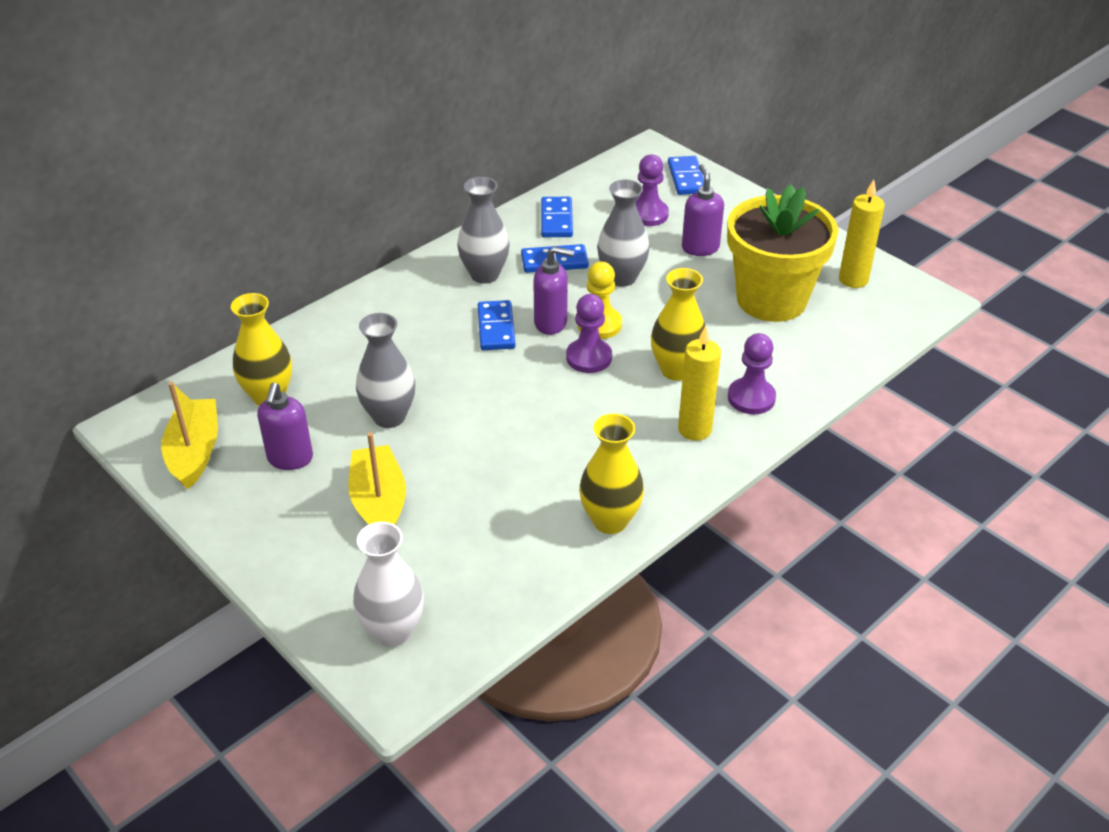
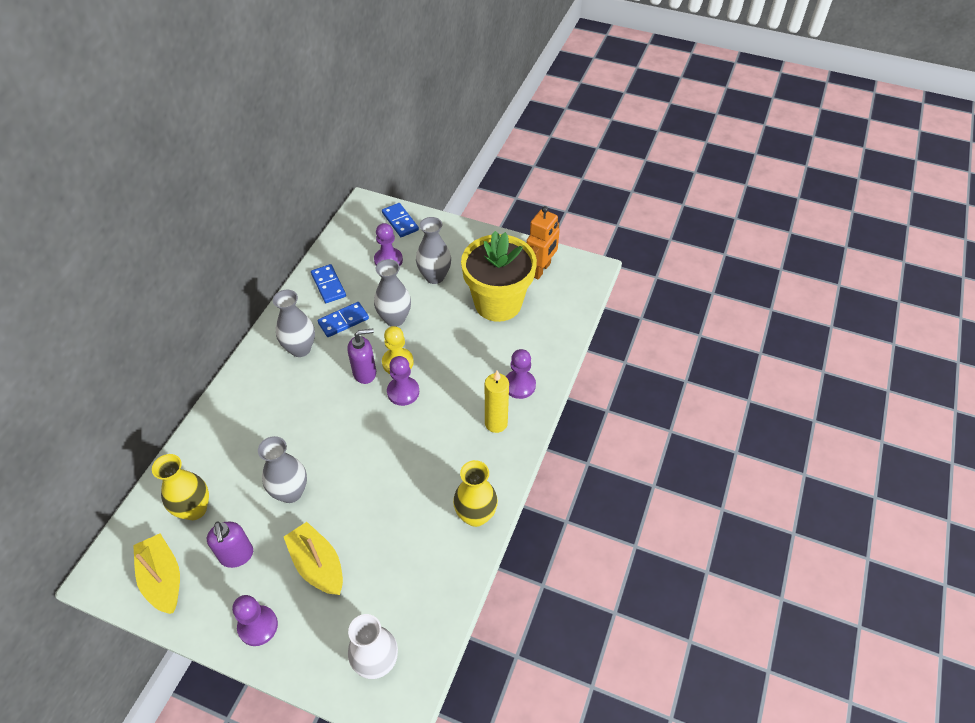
camera: 25 degrees left, 10 degrees up
blue domino [478,300,516,350] -> none
yellow vase [651,268,706,381] -> none
purple soap dispenser [682,164,724,256] -> grey vase [416,217,451,284]
yellow candle [839,179,885,288] -> orange robot [526,206,560,279]
none -> purple pawn [232,595,278,646]

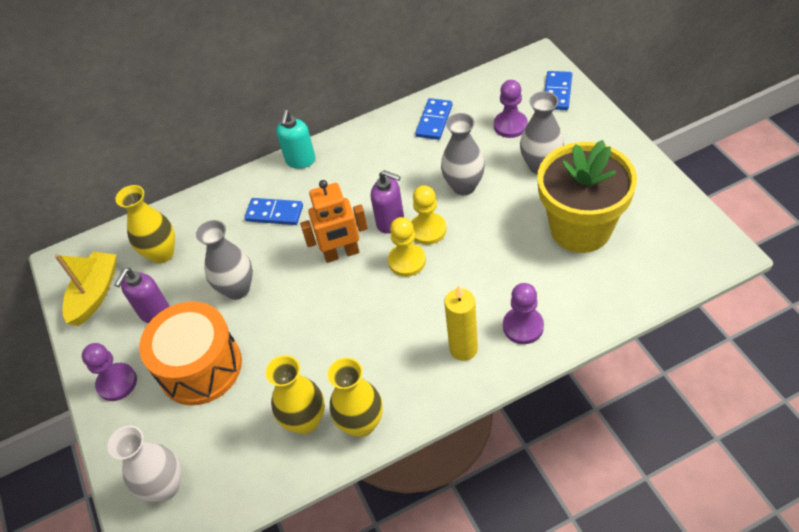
camera: 50 degrees right, 0 degrees up
grey vase [273,290,315,357] -> none
yellow boat [284,522,343,595] -> orange drum [139,301,242,405]
blue domino [318,302,369,337] -> blue domino moved to [245,198,303,225]
purple pawn [387,356,419,406] -> yellow pawn [388,217,426,277]
orange robot [526,206,560,279] -> orange robot moved to [300,180,368,263]
none -> yellow vase [266,355,325,434]
none -> turquoise soap dispenser [276,110,315,169]

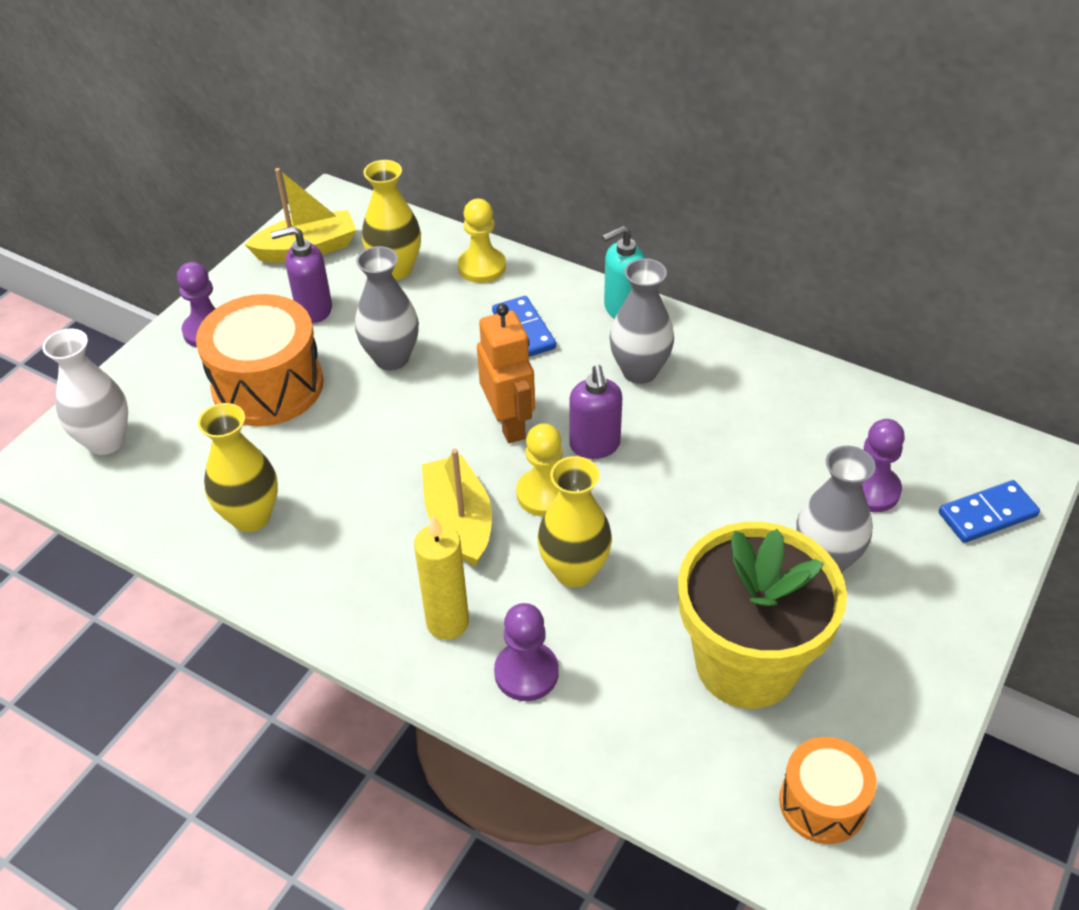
camera: 50 degrees right, 5 degrees down
orange robot [300,180,368,263] -> orange robot turned 150 degrees counterclockwise [477,304,535,443]
yellow vase [328,358,383,437] -> yellow vase moved to [537,456,612,587]
yellow pawn [411,185,447,245] -> yellow pawn moved to [458,199,506,283]
blue domino [415,98,452,140] -> none
grey vase [441,113,485,195] -> grey vase moved to [610,258,674,384]
none -> yellow boat [422,449,492,567]
none -> orange drum [779,737,877,844]

